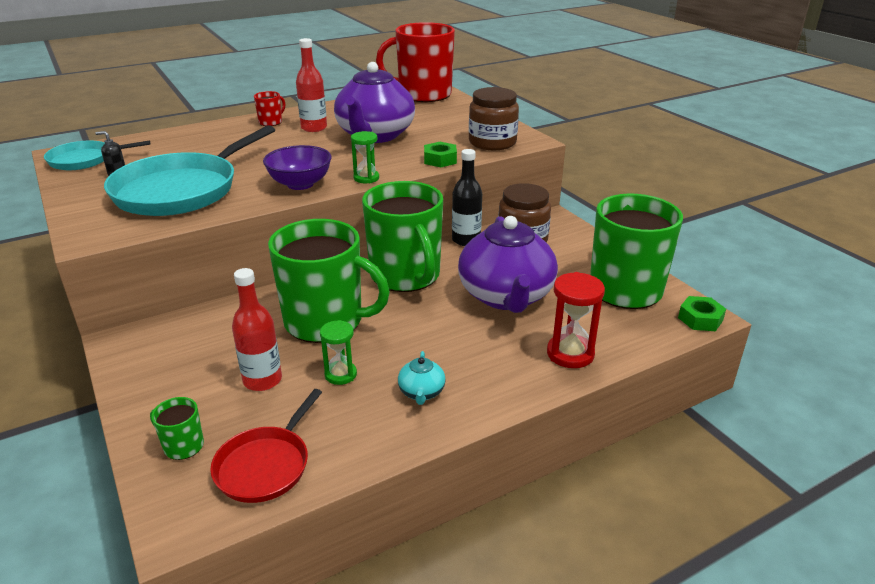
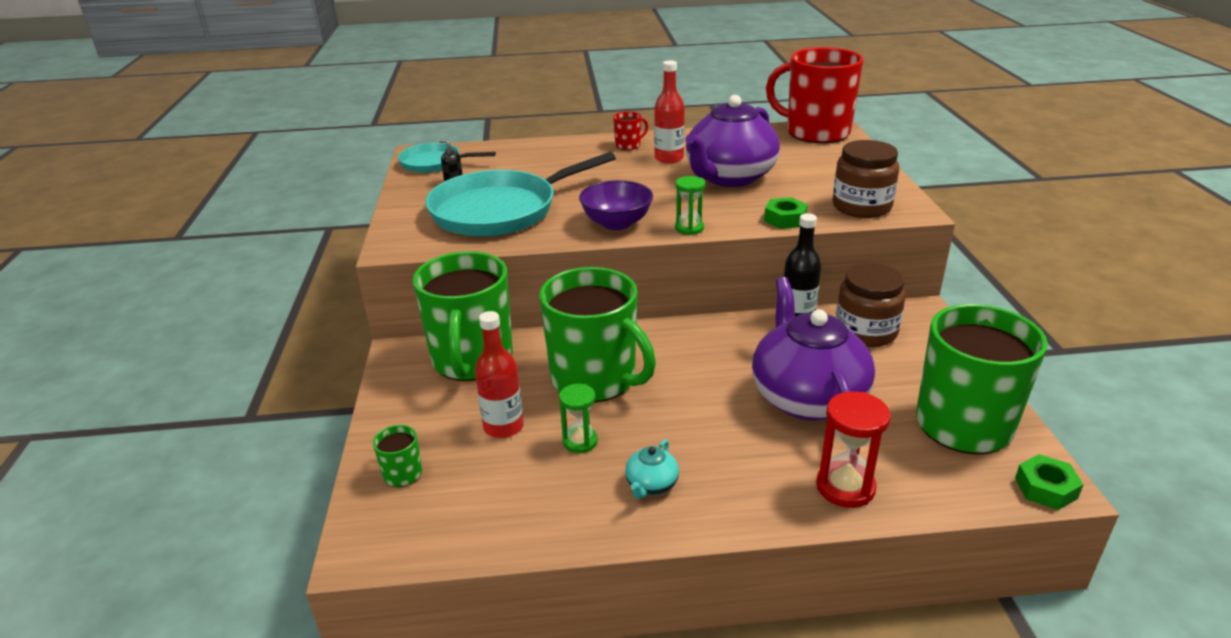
camera: 25 degrees right, 0 degrees up
red pan [210,389,322,503] -> none
green mug [362,181,443,292] -> green mug moved to [413,251,513,381]
purple teapot [458,216,558,313] -> purple teapot turned 150 degrees clockwise [752,277,875,421]

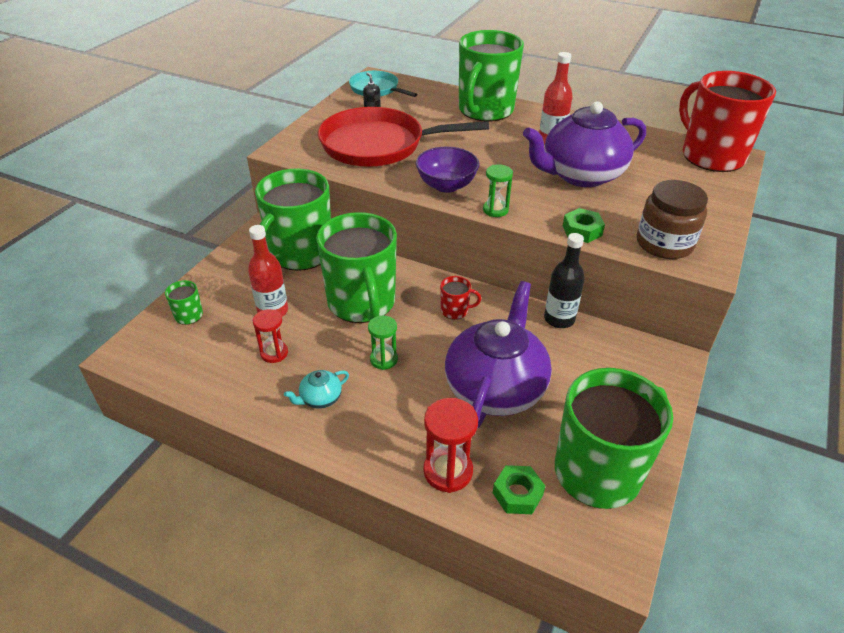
camera: 30 degrees right, 10 degrees up
turquoise pan [425,152,616,237] -> red pan [318,107,489,167]
green hourglass [559,384,598,453] -> green hourglass moved to [368,316,398,370]
red mug [613,111,648,150] -> red mug moved to [440,276,481,320]
brown jar [836,263,906,347] -> none
green nut [1015,454,1084,510] -> green nut moved to [493,465,545,514]
none -> red hourglass [253,309,288,363]
none -> green mug [459,30,524,122]

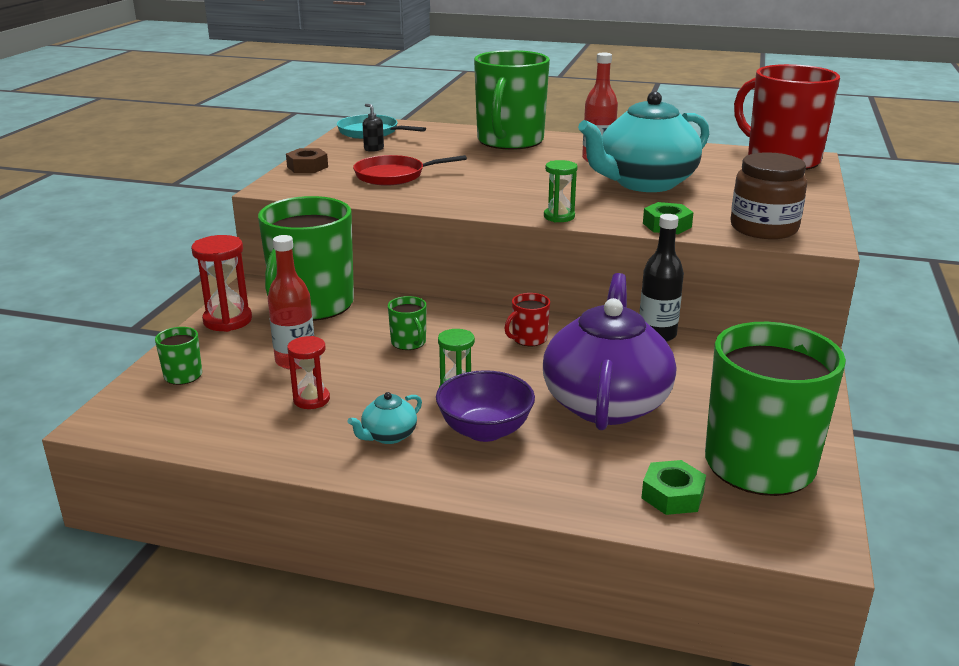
camera: 10 degrees left, 15 degrees down
green mug [316,212,397,323] -> green mug [388,296,426,350], size x0.40
red pan [318,107,489,167] -> red pan [353,155,467,186], size x0.55
purple bowl [416,147,479,193] -> purple bowl moved to [436,370,535,442]
red hourglass [423,398,478,493] -> red hourglass moved to [191,235,252,332]
red mug [440,276,481,320] -> red mug turned 150 degrees clockwise [505,293,550,346]
purple teapot [523,101,646,187] -> turquoise teapot [578,91,709,192]
none -> brown nut [286,148,328,173]

